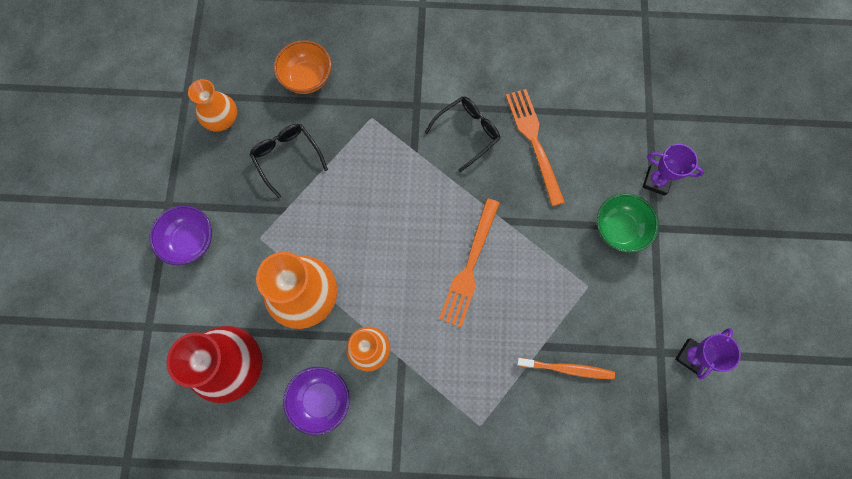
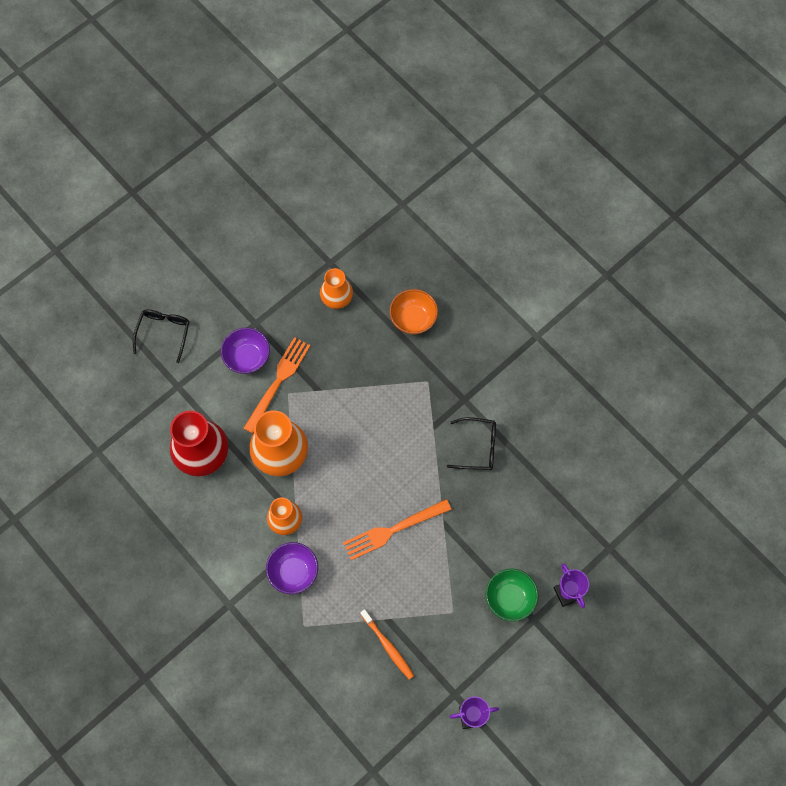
camera: 45 degrees right, 5 degrees down
black glasses [249,124,328,198] -> black glasses moved to [133,309,190,363]
purple bowl [283,367,350,435] -> purple bowl moved to [266,542,318,594]
orange fork [506,89,565,206] -> orange fork moved to [243,337,311,434]

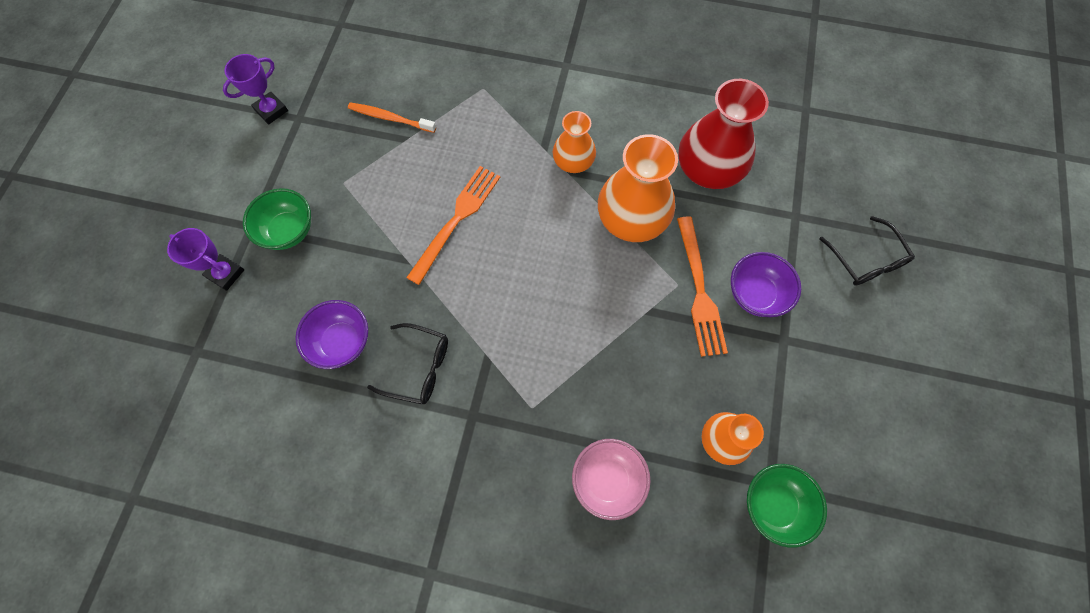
camera: 145 degrees right, 0 degrees up
purple bowl [266,542,318,594] -> purple bowl moved to [295,300,368,369]
orange bowl [390,289,438,334] -> pink bowl [572,439,651,520]
black glasses [447,417,496,470] -> black glasses turned 135 degrees counterclockwise [367,323,448,404]
none -> green bowl [747,464,827,548]

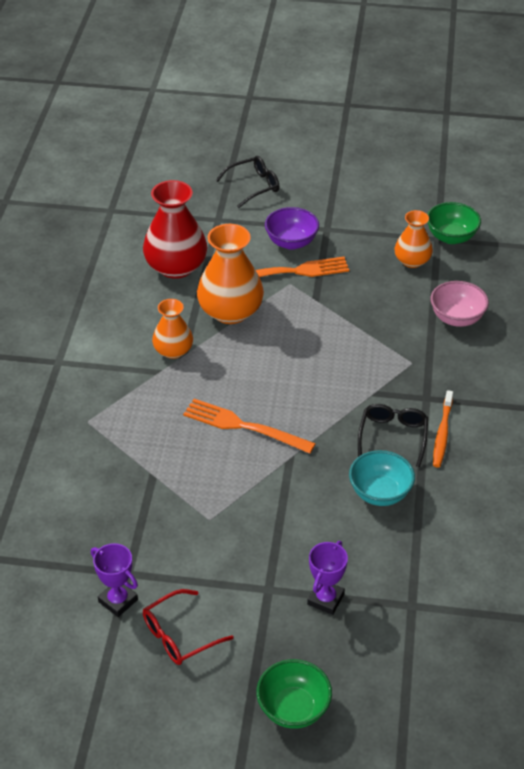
camera: 95 degrees left, 25 degrees down
green bowl [243,188,311,250] -> green bowl moved to [256,659,332,729]
purple bowl [295,300,368,369] -> turquoise bowl [349,450,415,506]
orange toothbrush [348,102,436,133] -> orange toothbrush moved to [433,390,453,467]
none -> red glasses [143,589,234,665]

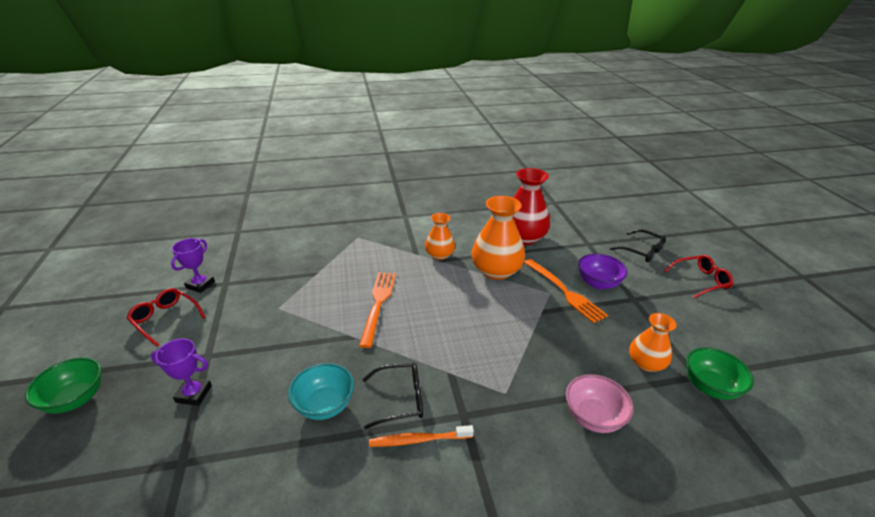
camera: 70 degrees right, 10 degrees down
none -> red glasses [664,255,733,298]

